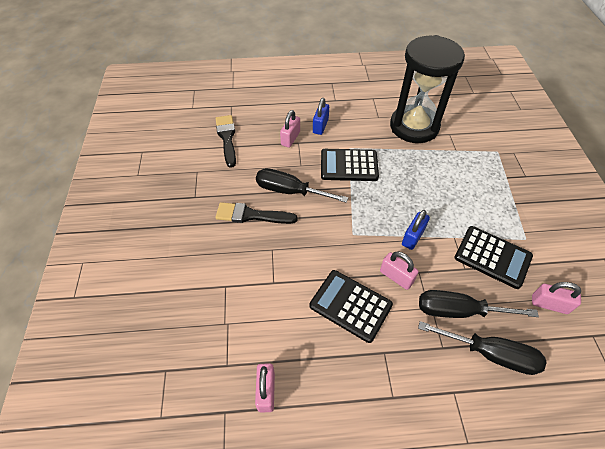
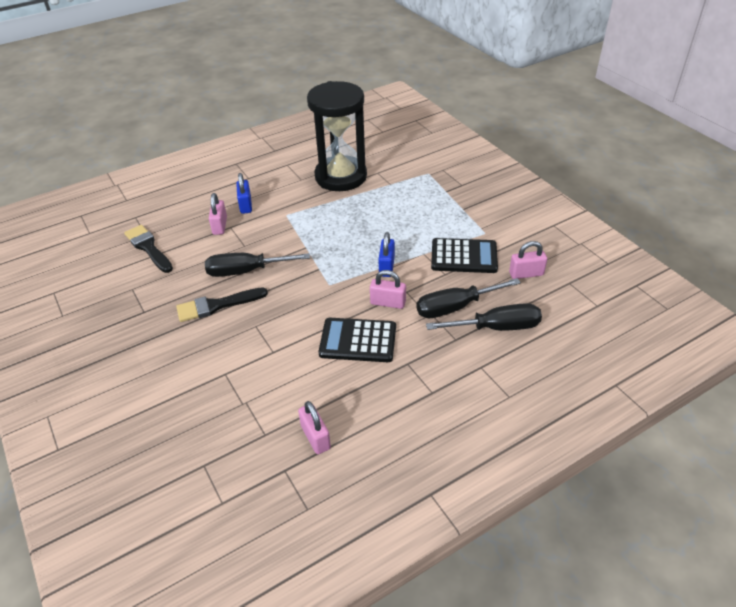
camera: 25 degrees left, 10 degrees down
black calculator [321,149,379,181] -> none

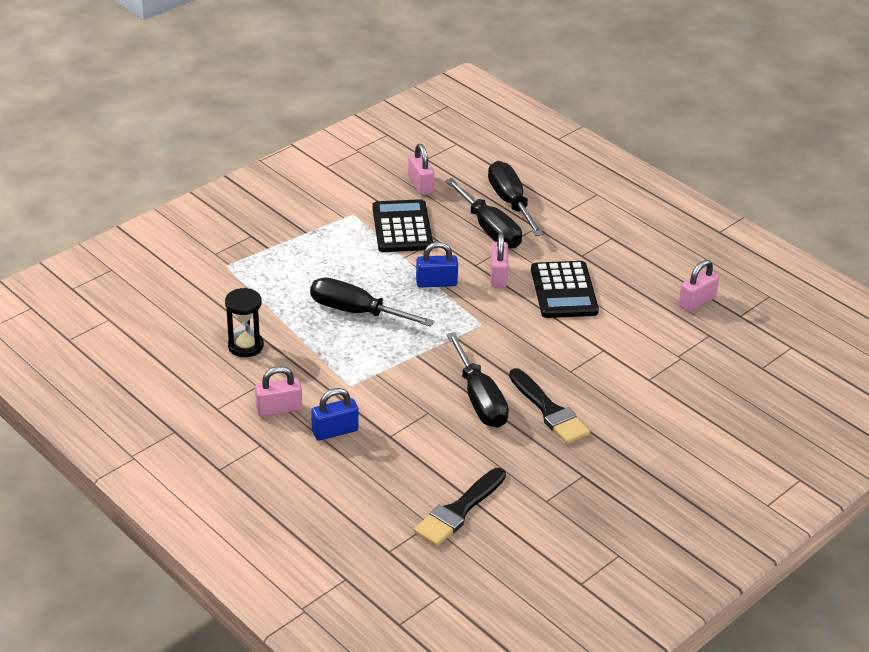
camera: 105 degrees left, 5 degrees down
pink padlock [209,193,227,235] -> pink padlock moved to [255,366,302,417]
black hourglass [307,81,367,191] -> black hourglass [225,288,264,357], size x0.45
none -> black screwdriver [310,277,434,327]

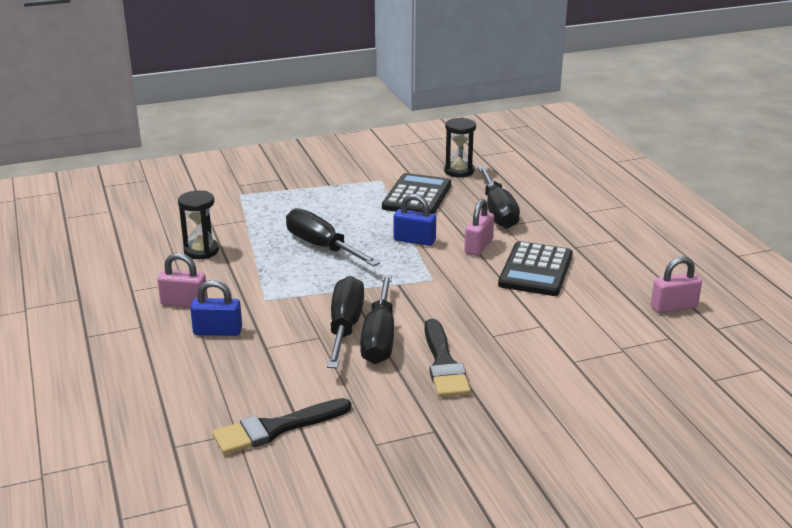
camera: 25 degrees right, 10 degrees down
pink padlock [408,144,434,195] -> black hourglass [444,118,476,177]
black screwdriver [488,161,543,236] -> black screwdriver moved to [327,276,364,368]

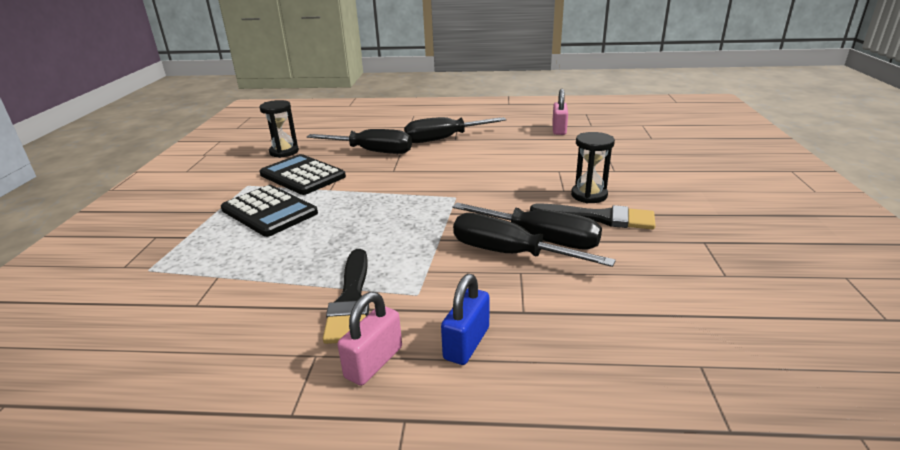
camera: 65 degrees left, 0 degrees up
black hourglass [178,190,219,259] -> black hourglass moved to [571,132,615,203]
black brush [212,398,352,455] -> black brush moved to [323,249,369,344]
black screwdriver [286,208,380,266] -> black screwdriver moved to [404,117,507,143]
blue padlock [394,194,436,246] -> none
pink padlock [464,199,494,256] -> none
black calculator [498,241,573,296] -> black calculator moved to [221,185,318,237]

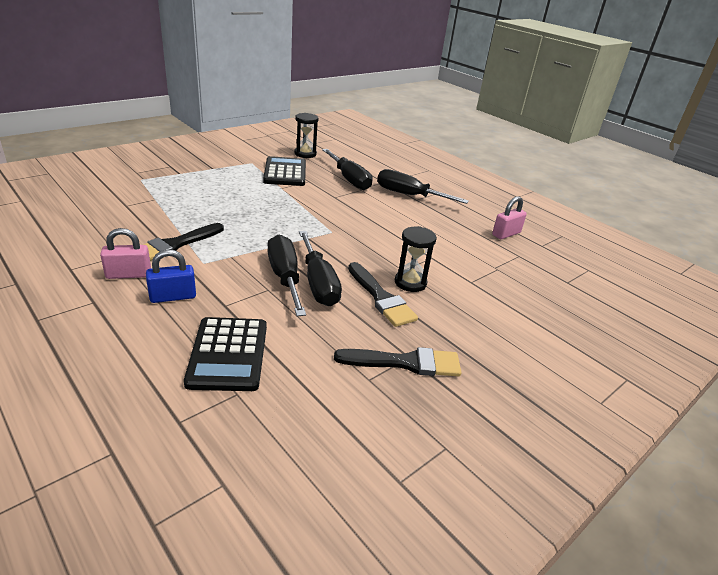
camera: 40 degrees right, 5 degrees up
black calculator [221,185,318,237] -> black calculator moved to [184,317,267,391]
none -> black brush [334,347,462,376]

